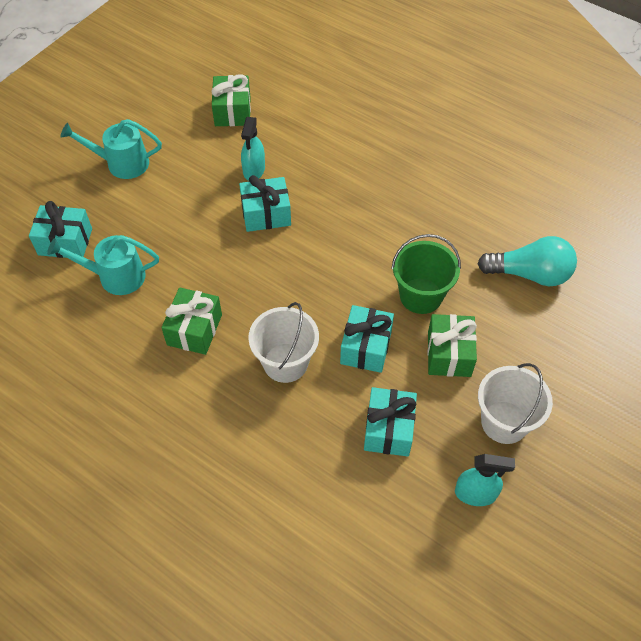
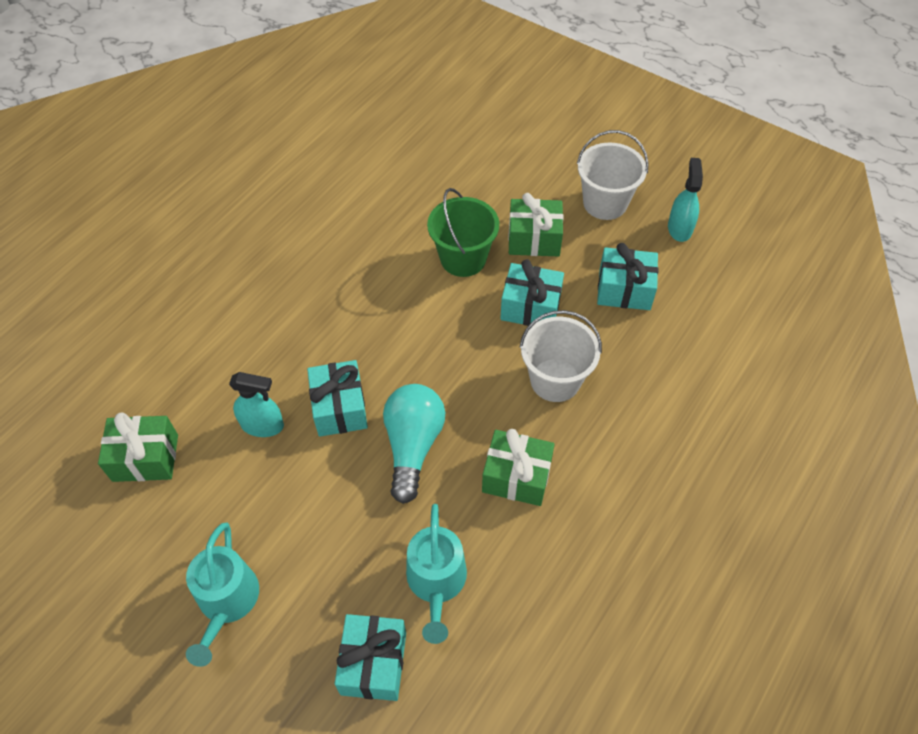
camera: 90 degrees left, 0 degrees up
turquoise light bulb [478,236,577,286] -> turquoise light bulb moved to [383,384,445,504]

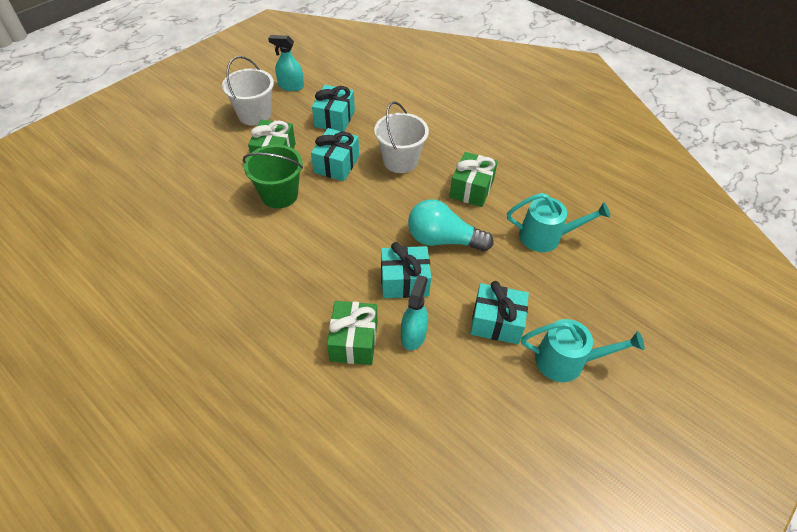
camera: 85 degrees left, 5 degrees down
green gift [98,413,178,482] -> green gift moved to [327,301,377,365]
turquoise gift [335,614,406,701] -> turquoise gift moved to [470,281,529,344]

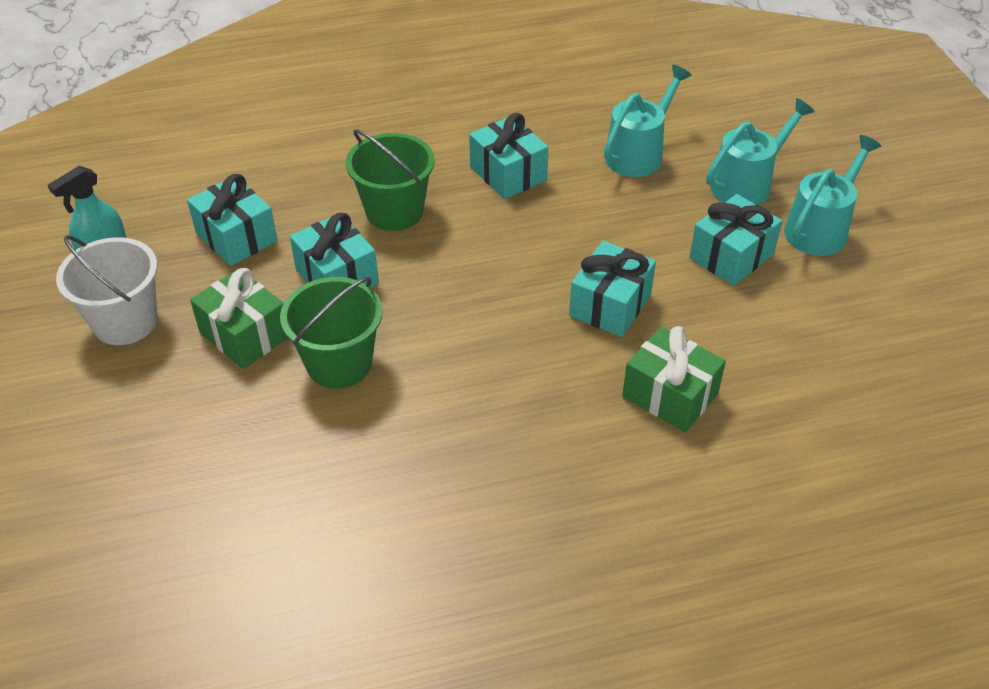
camera: 55 degrees left, 5 degrees down
white bucket [374,101,429,173] -> green bucket [346,129,435,231]
turquoise spray bottle [401,275,428,350] -> none
turquoise light bulb [408,199,494,251] -> none
green gift [450,152,498,207] -> turquoise gift [469,113,549,199]
none -> turquoise watering can [706,98,815,205]

